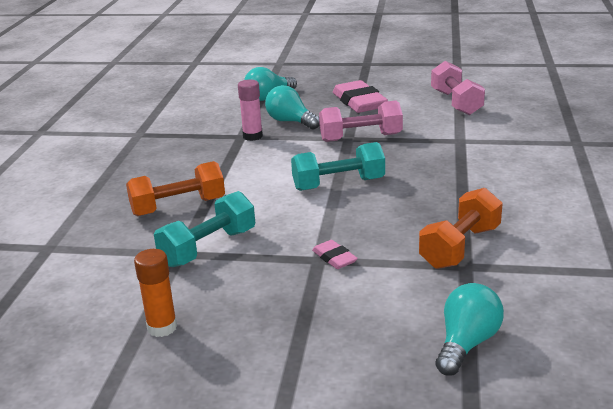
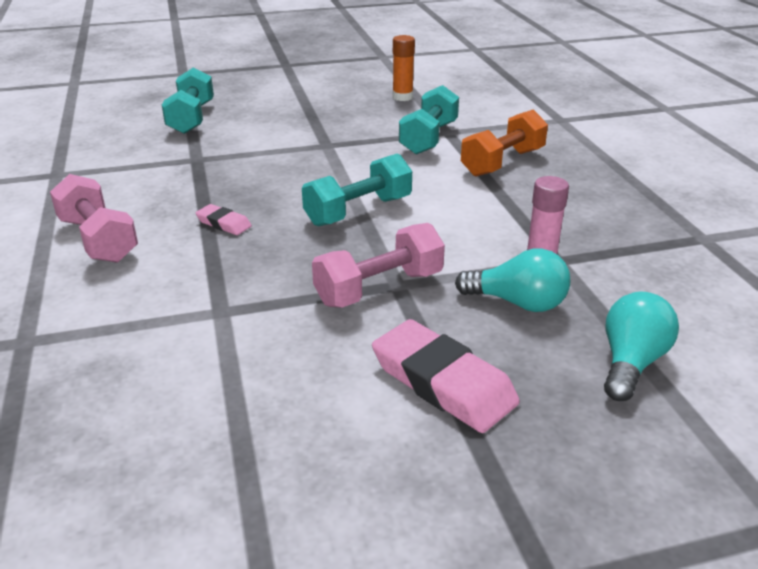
camera: 155 degrees right, 5 degrees up
pink eraser [312,240,358,269] -> pink eraser moved to [196,204,252,235]
orange dumbbell [419,188,503,269] -> none
pink dumbbell [431,61,485,115] -> pink dumbbell moved to [50,174,138,263]
turquoise light bulb [435,283,504,376] -> turquoise dumbbell [162,67,214,134]

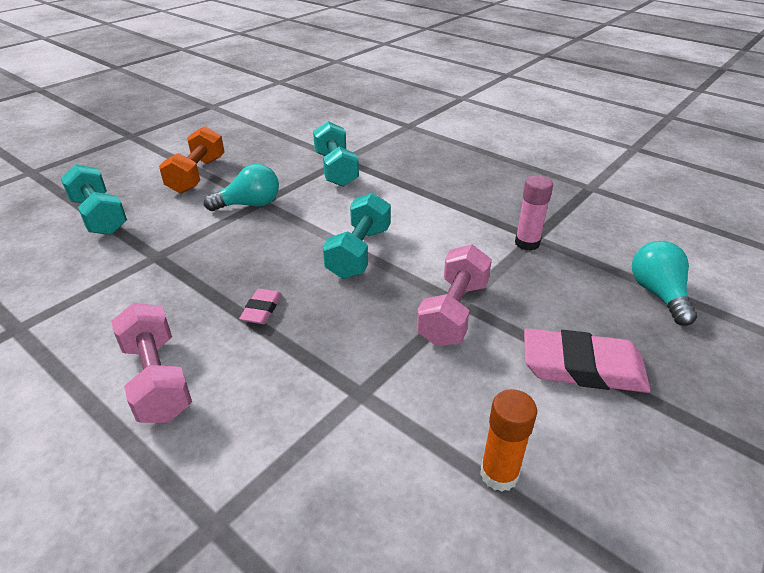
camera: 35 degrees left, 5 degrees up
pink dumbbell [50,174,138,263] -> pink dumbbell turned 45 degrees clockwise [111,303,192,423]
pink eraser [196,204,252,235] -> pink eraser turned 75 degrees counterclockwise [239,289,282,324]
orange glue stick [393,35,415,101] -> orange glue stick moved to [480,389,537,492]
turquoise light bulb [455,249,570,312] -> turquoise light bulb moved to [204,164,279,211]
orange dumbbell [461,109,548,177] -> orange dumbbell moved to [159,126,225,194]

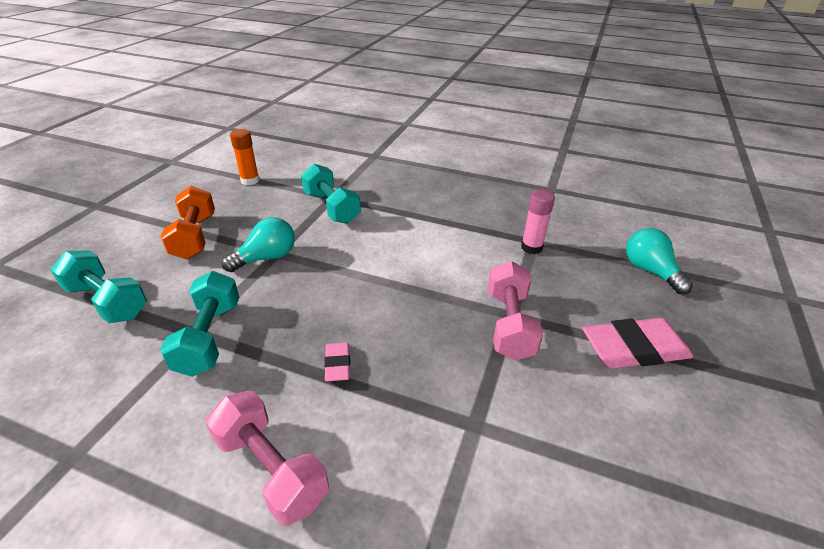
camera: 20 degrees left, 0 degrees up
turquoise dumbbell [323,192,391,279] -> turquoise dumbbell moved to [160,271,239,377]
orange glue stick [480,389,537,492] -> orange glue stick moved to [230,129,259,185]

